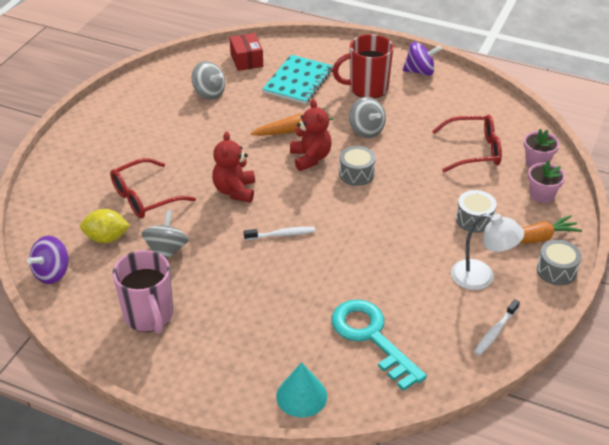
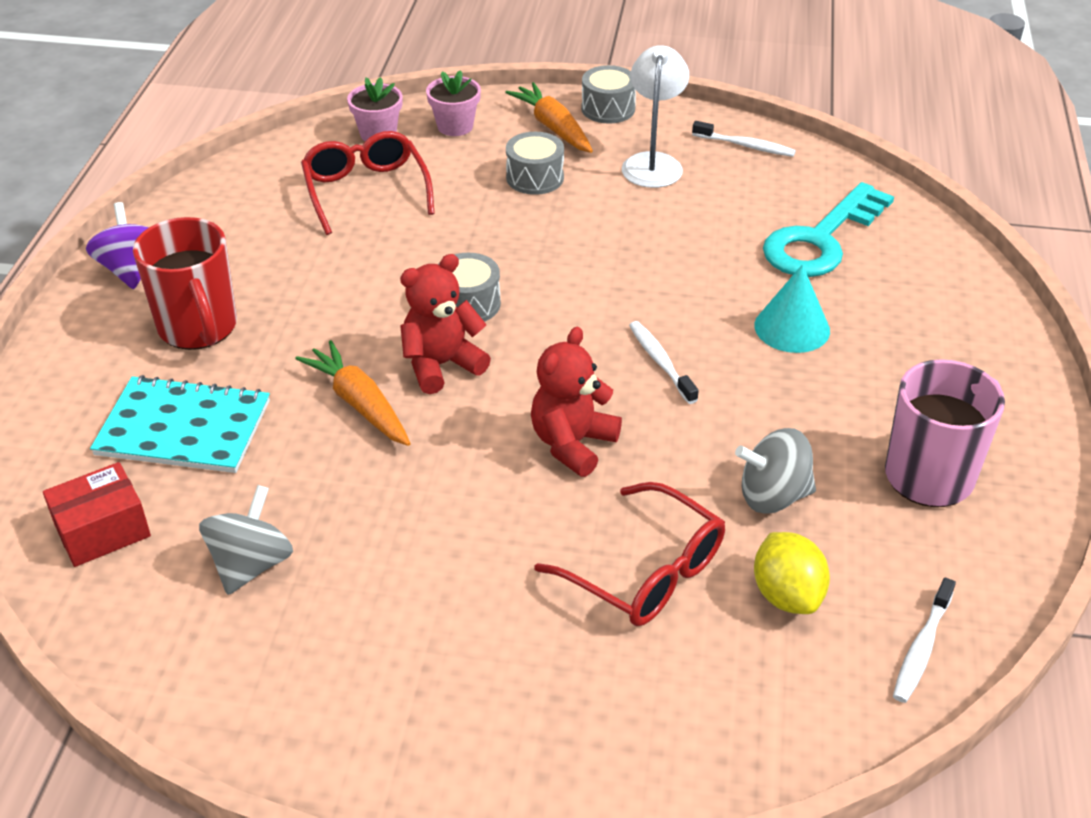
camera: 105 degrees left, 0 degrees up
purple spinning top [27,236,69,284] -> white toothbrush [893,578,956,703]
red teddy bear [212,132,255,203] -> red teddy bear turned 135 degrees clockwise [531,326,622,477]
turquoise cone [276,362,327,418] -> turquoise cone moved to [755,264,830,353]
grey spinning top [349,97,386,138] -> none

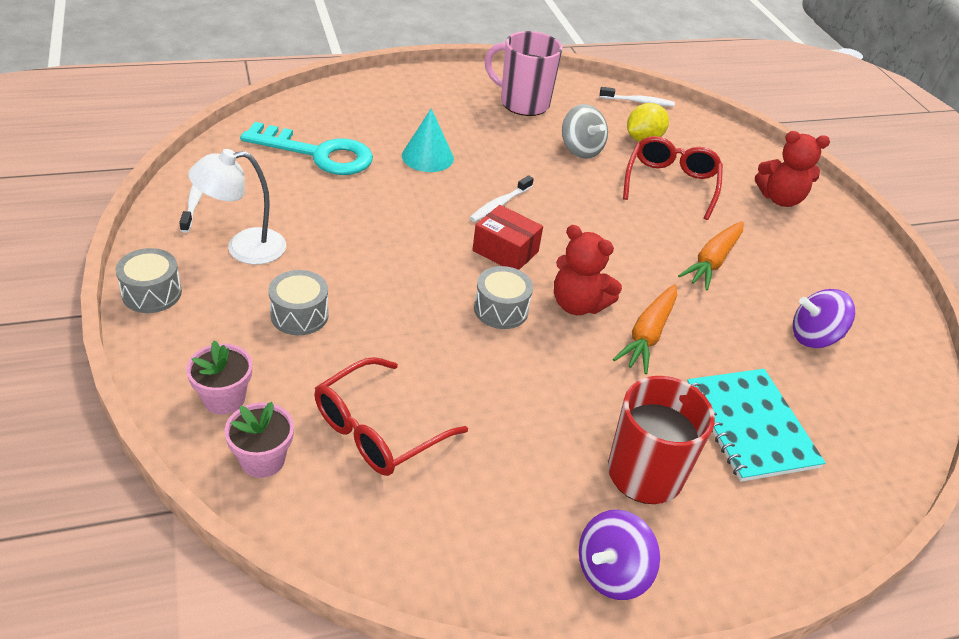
camera: 120 degrees left, 0 degrees up
red box [43,462,151,567] -> red box moved to [472,205,543,270]
grey spinning top [199,485,293,595] -> purple spinning top [793,289,855,348]
orange carrot [505,82,593,153] -> orange carrot moved to [678,221,744,290]
red teddy bear [531,326,622,477] -> red teddy bear moved to [755,131,830,207]

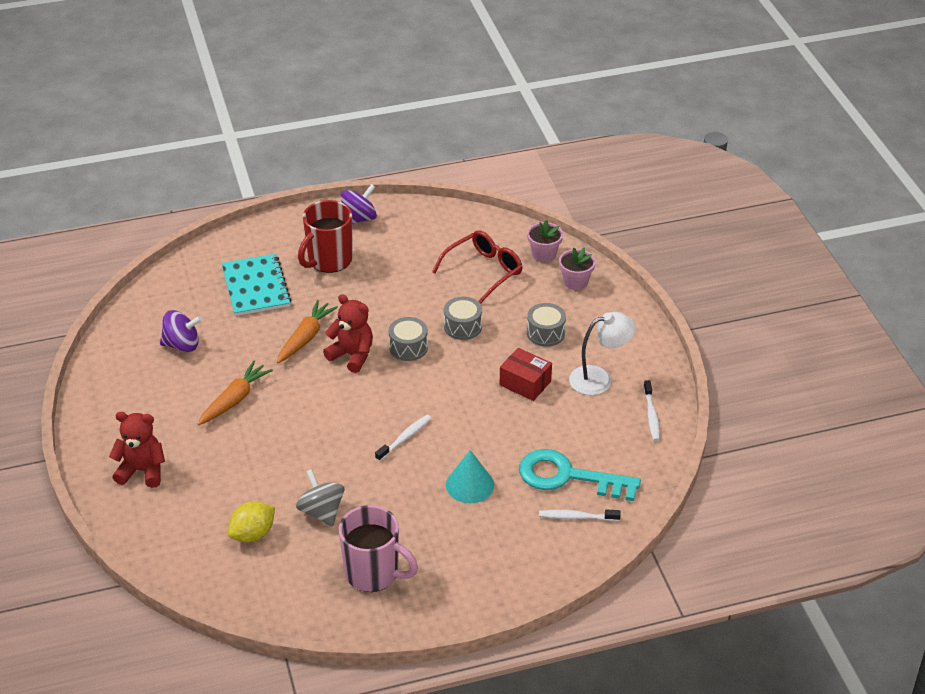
camera: 175 degrees left, 0 degrees up
grey drum [116,248,182,313] -> grey drum moved to [444,296,482,340]
red box [472,205,543,270] -> red box moved to [500,348,552,401]
white toothbrush [600,87,675,107] -> white toothbrush moved to [539,510,621,521]
red glasses [623,136,723,220] -> none

